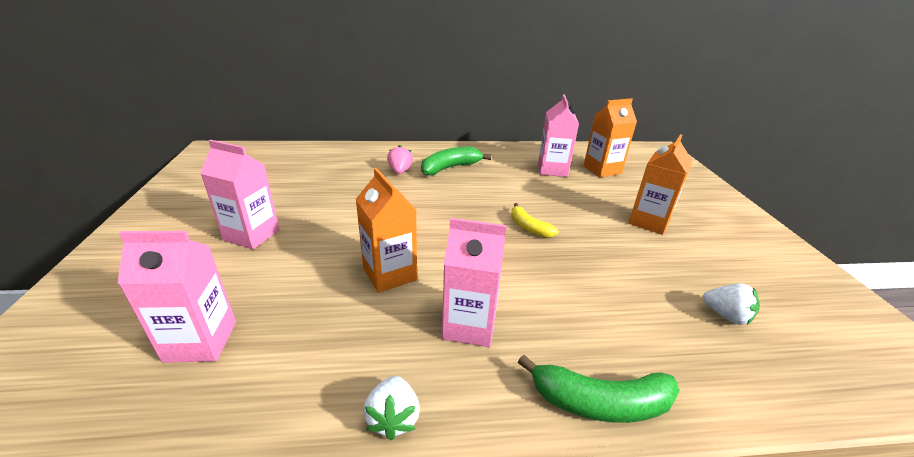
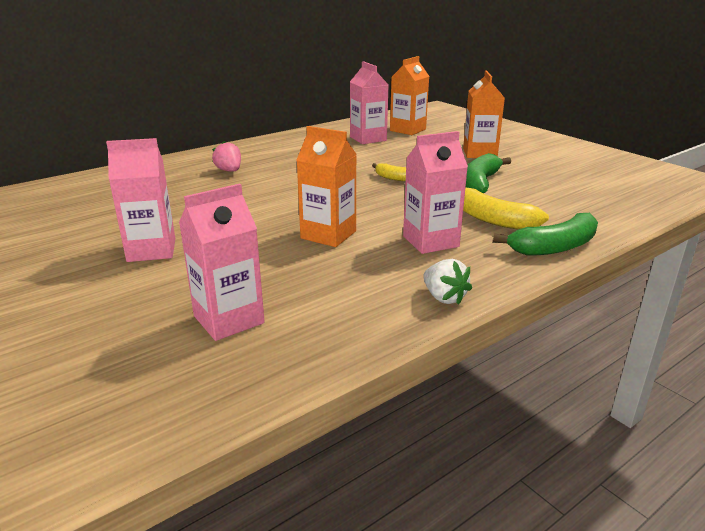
camera: 30 degrees left, 5 degrees down
green banana [421,146,491,176] -> green banana moved to [466,153,511,193]
white strawberry [703,284,760,325] -> none
none -> yellow banana [463,187,549,229]

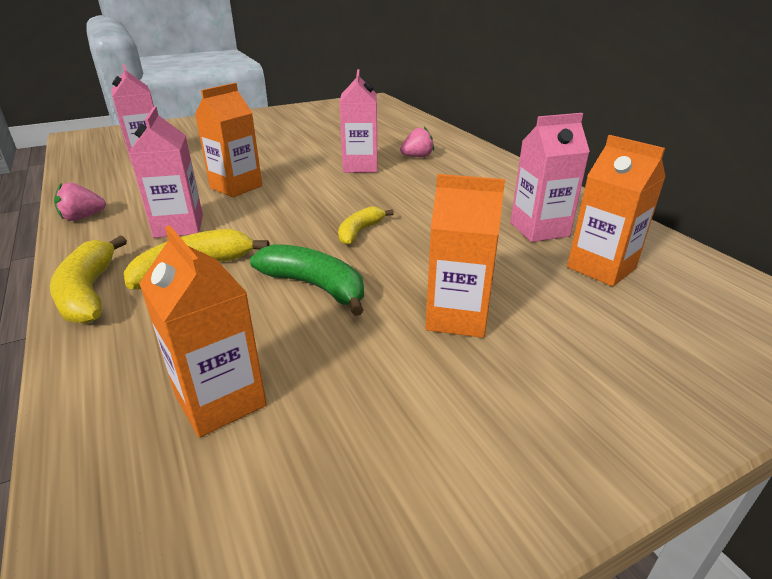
camera: 100 degrees right, 5 degrees up
pink carton [106,138,175,262] -> pink carton moved to [339,69,378,173]
white strawberry [423,259,472,305] -> pink strawberry [54,183,106,221]
green banana [493,213,598,255] -> yellow banana [50,236,127,324]
none -> orange carton [139,226,267,438]

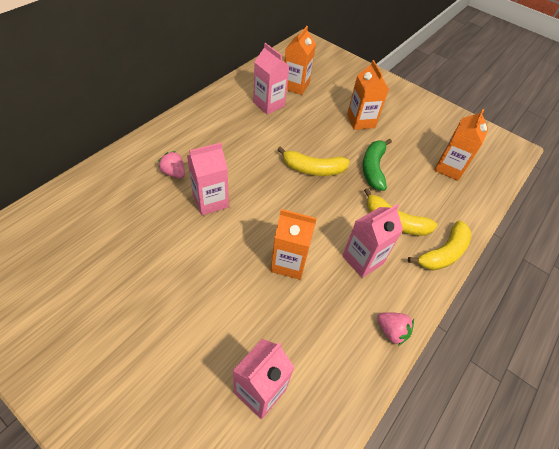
camera: 120 degrees left, 20 degrees up
yellow banana [338,206,394,245] -> yellow banana [277,146,350,176], size x1.55

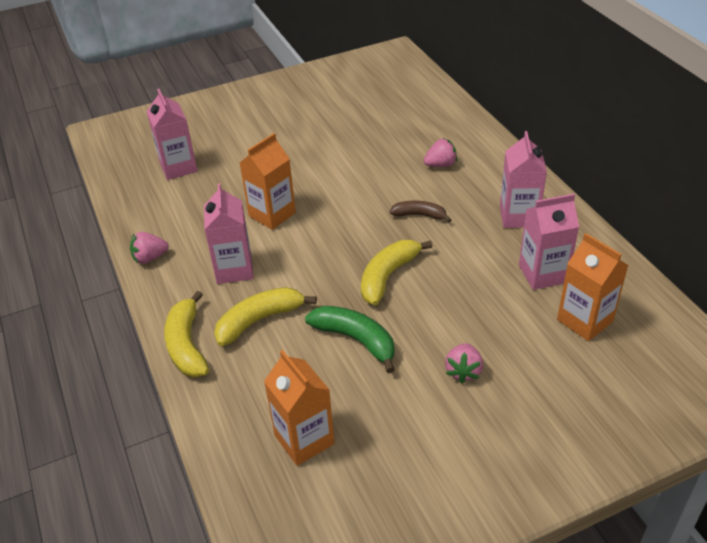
camera: 125 degrees right, 10 degrees down
pink carton [187,143,229,215] -> pink carton moved to [500,131,547,228]
orange carton [347,60,389,130] -> pink strawberry [445,343,483,383]
none -> brown banana [390,201,452,222]

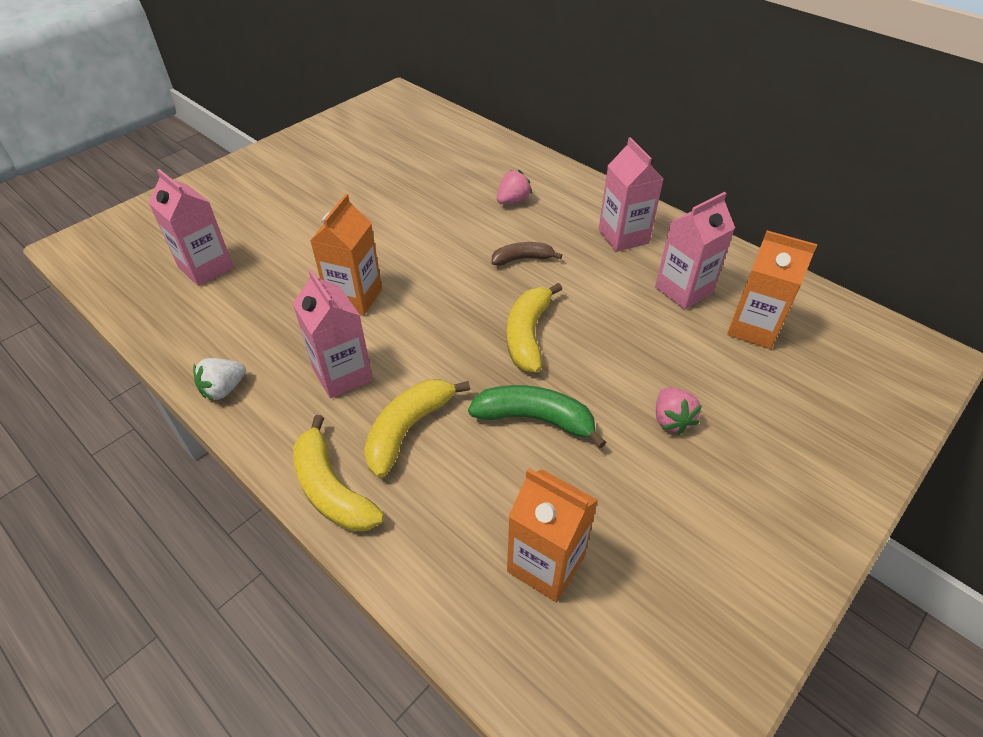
camera: 25 degrees left, 5 degrees up
pink strawberry [130,232,169,264] -> white strawberry [193,358,246,401]

